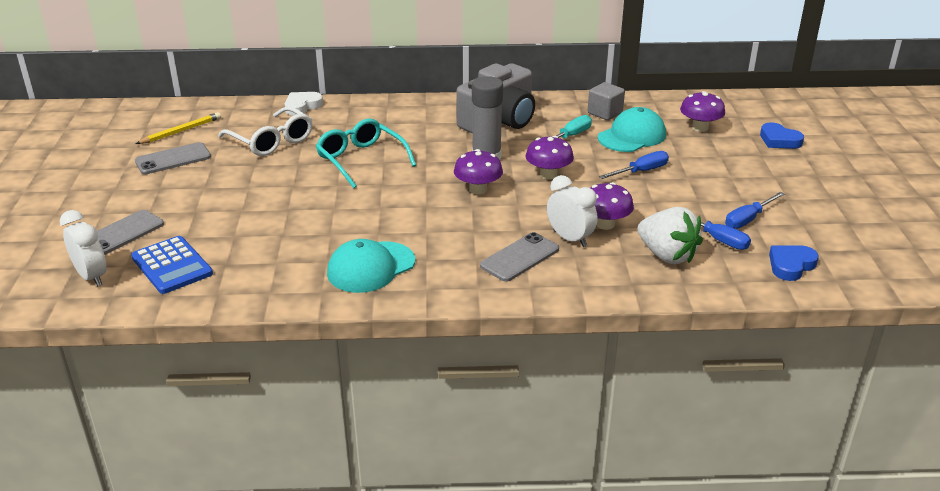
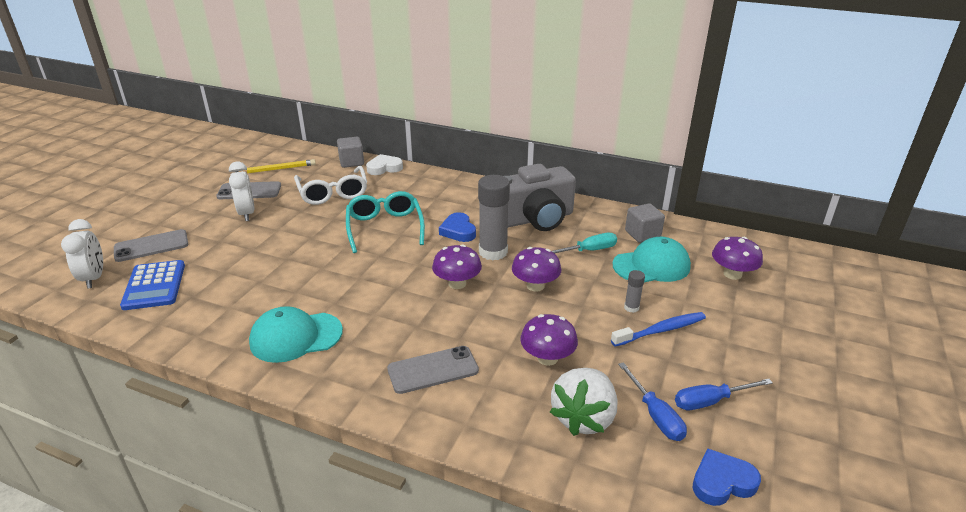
camera: 25 degrees right, 0 degrees up
white clock [547,175,598,247] -> white clock moved to [229,161,255,221]
blue screwdriver [599,151,669,179] -> grey glue stick [624,270,645,313]
white strawberry [637,207,703,264] -> white strawberry turned 45 degrees clockwise [550,368,618,436]
blue heart [760,122,804,149] -> blue heart moved to [439,212,476,242]
none -> grey cube [337,137,364,168]
none -> blue toothbrush [611,312,706,347]

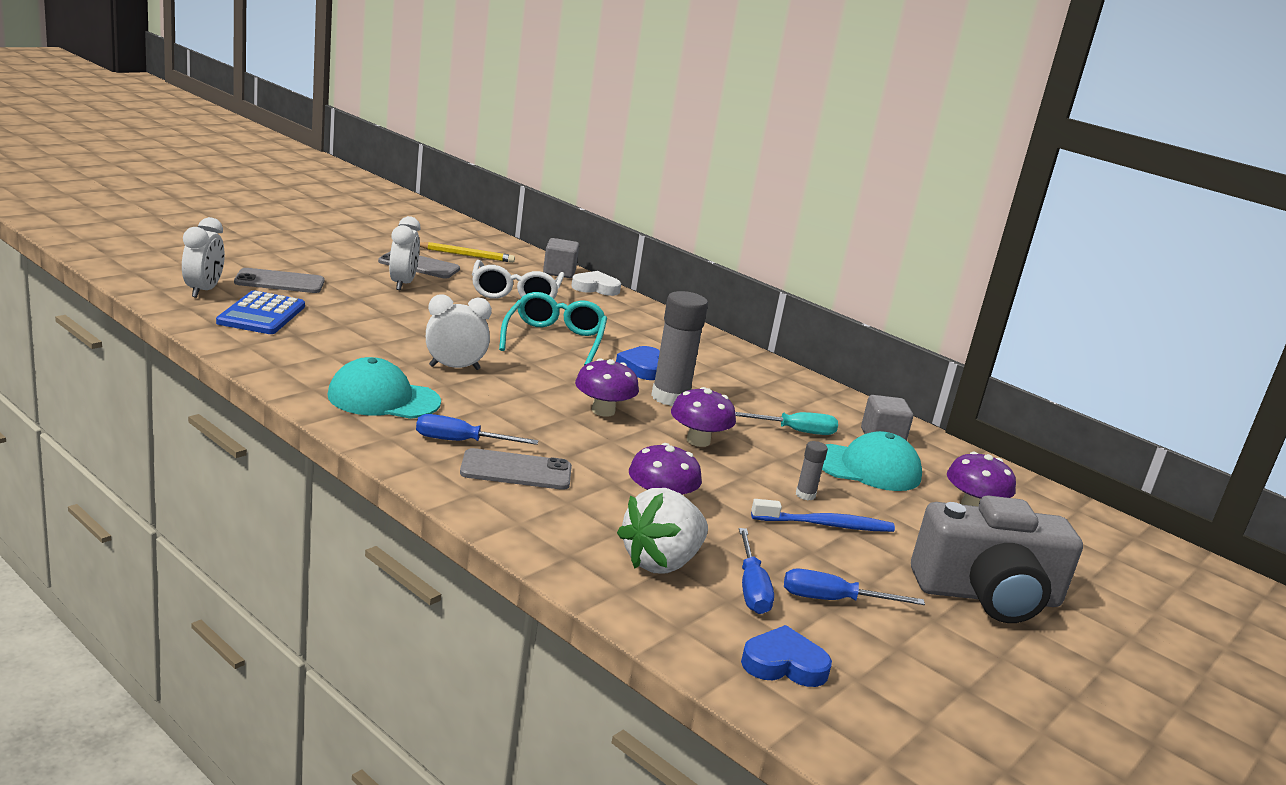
camera: 15 degrees right, 10 degrees down
grey camera [504,164,576,231] -> grey camera moved to [911,495,1083,623]
none -> blue screwdriver [416,414,538,445]
none -> white clock [426,295,492,370]

